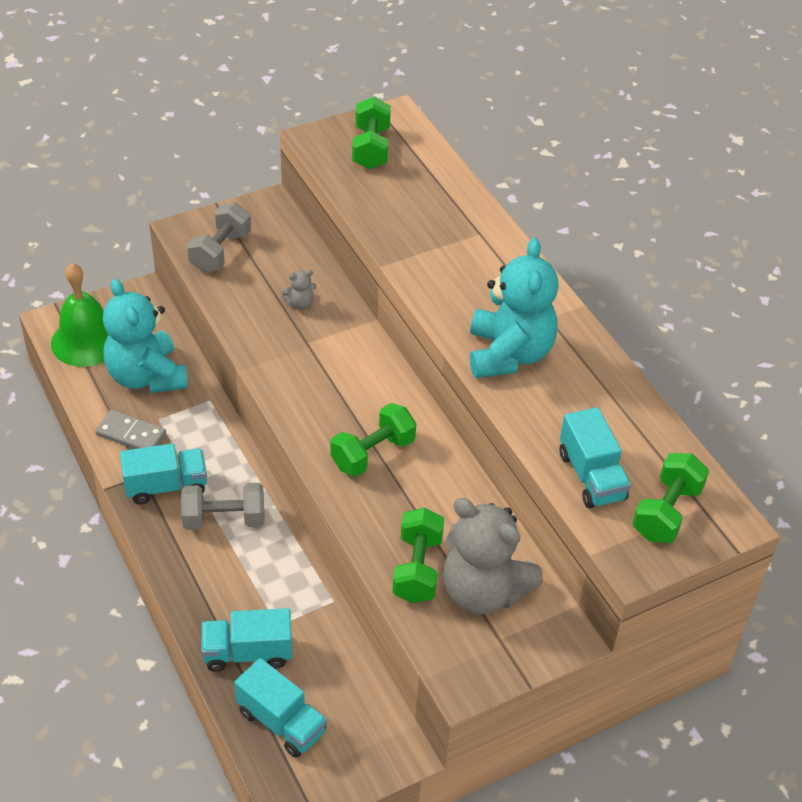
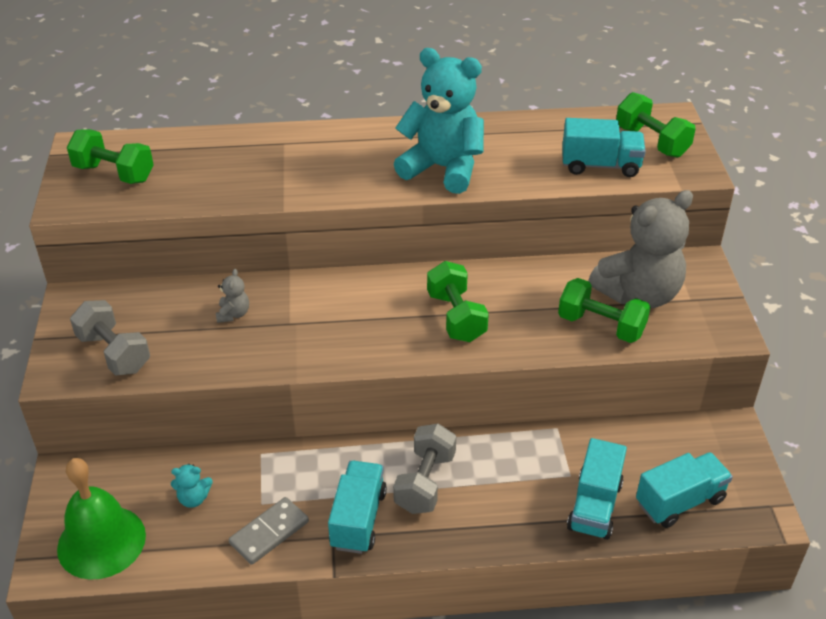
camera: 65 degrees left, 5 degrees down
turquoise teddy bear [103,279,188,393] -> turquoise teddy bear [171,464,213,508], size x0.40

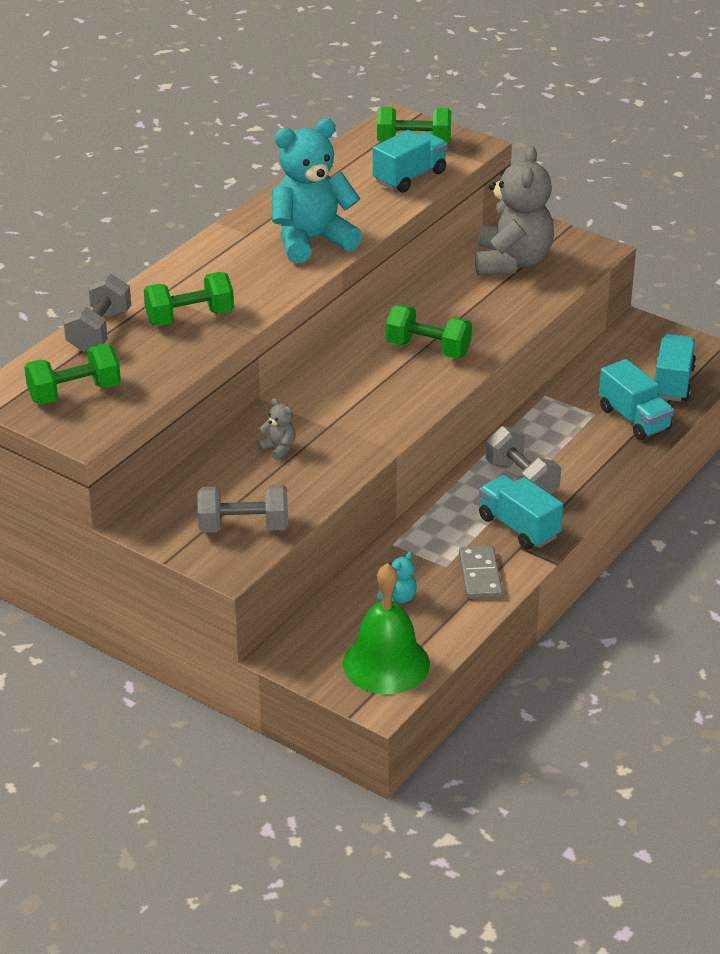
camera: 50 degrees left, 5 degrees down
green dumbbell [558,278,650,343] -> green dumbbell moved to [144,272,234,326]
none -> grey dumbbell [63,273,131,352]

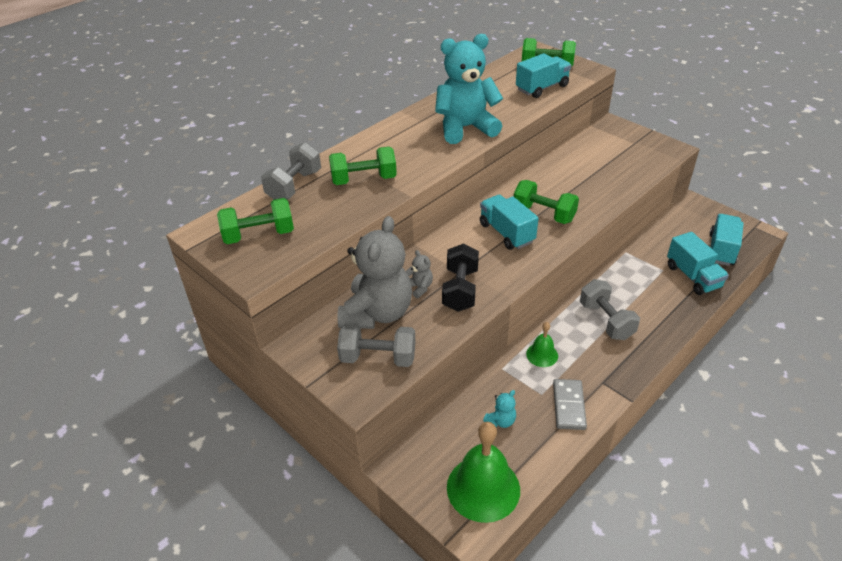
camera: 10 degrees right, 5 degrees up
grey teddy bear [475,146,554,275] -> grey teddy bear moved to [337,216,412,329]
turquoise truck [479,475,563,550] -> turquoise truck moved to [480,195,539,250]
none -> black dumbbell [442,243,479,312]
none -> green bell [526,322,558,367]

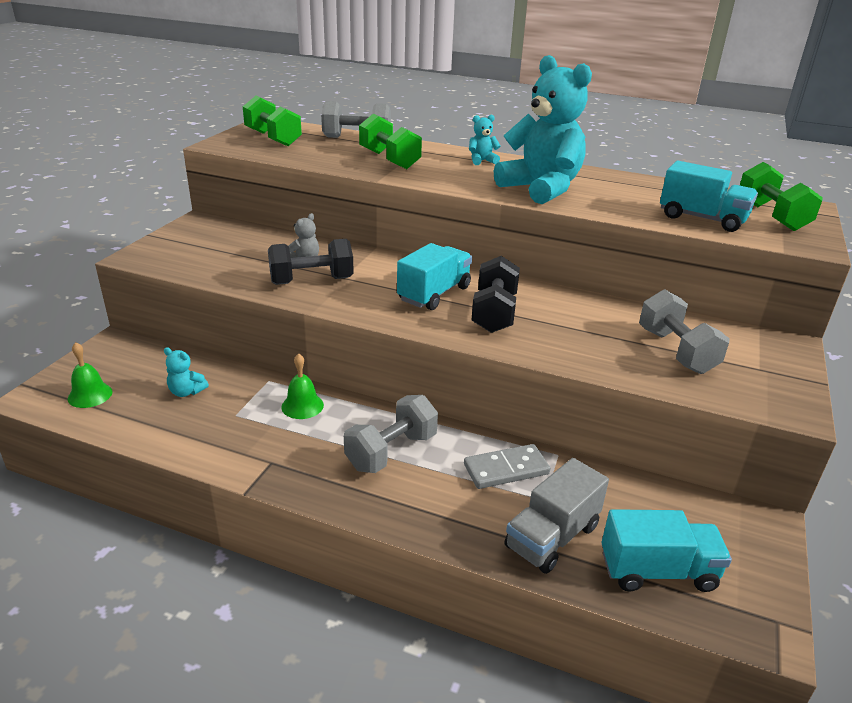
camera: 65 degrees right, 10 degrees down
grey teddy bear [337,216,412,329] -> none
grey dumbbell [337,323,415,367] -> grey dumbbell moved to [639,289,730,374]
green bell [447,422,520,523] -> green bell [68,342,113,408], size x0.51
green dumbbell [514,180,579,224] -> black dumbbell [472,256,520,333]
grey domino [553,379,587,430] -> grey domino moved to [464,444,550,489]
turquoise truck [667,232,729,295] -> grey truck [504,458,609,574]
none -> turquoise teddy bear [469,115,501,165]

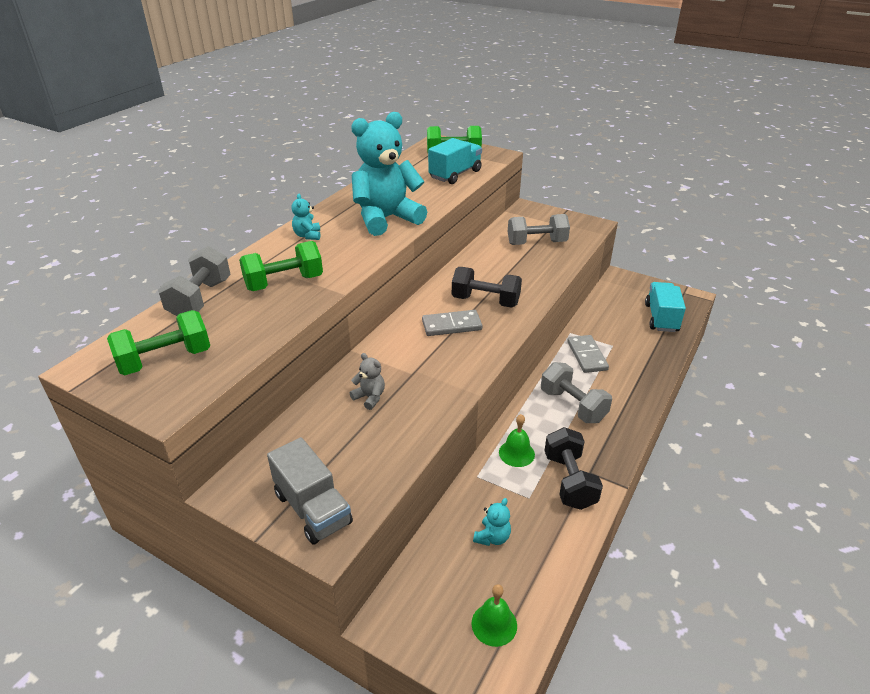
camera: 80 degrees left, 5 degrees up
black dumbbell [268,239,354,285] -> black dumbbell moved to [544,427,603,510]
turquoise truck [397,243,472,310] -> grey domino [422,310,482,336]
grey truck [504,458,609,574] -> grey truck moved to [267,437,353,545]

